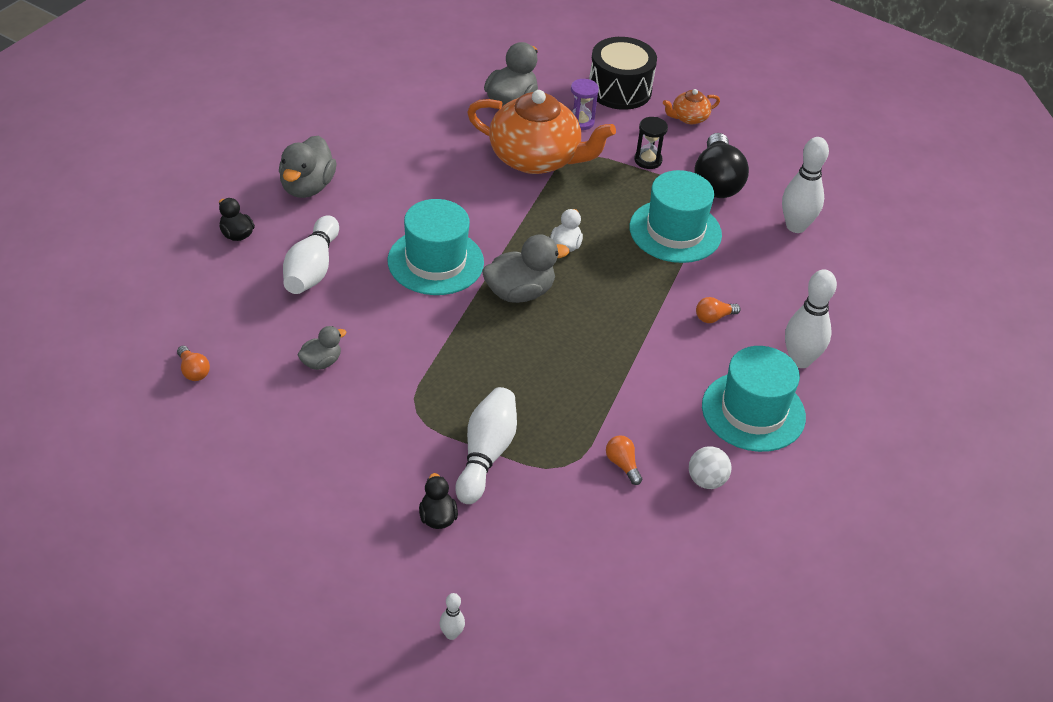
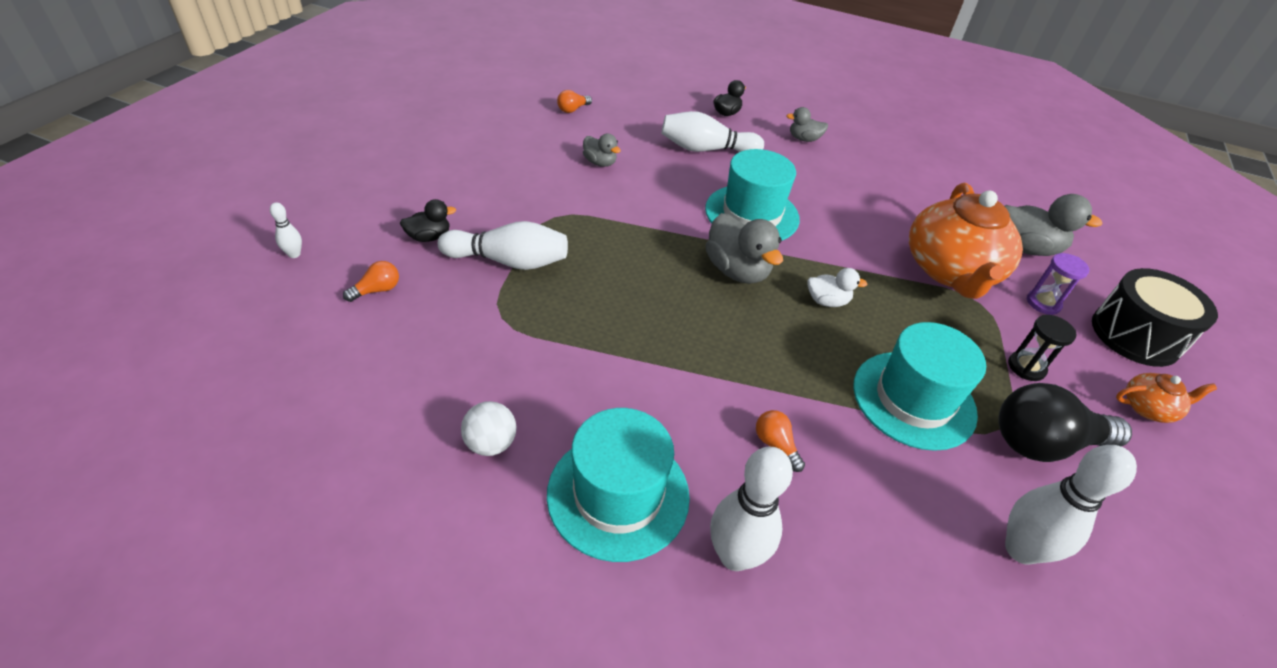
camera: 80 degrees right, 0 degrees up
grey duck [279,135,337,198] -> grey duck [786,107,828,142], size x0.57
orange light bulb [606,435,642,485] -> orange light bulb moved to [343,261,399,302]
orange teapot [663,89,720,124] -> orange teapot turned 120 degrees clockwise [1116,373,1217,423]

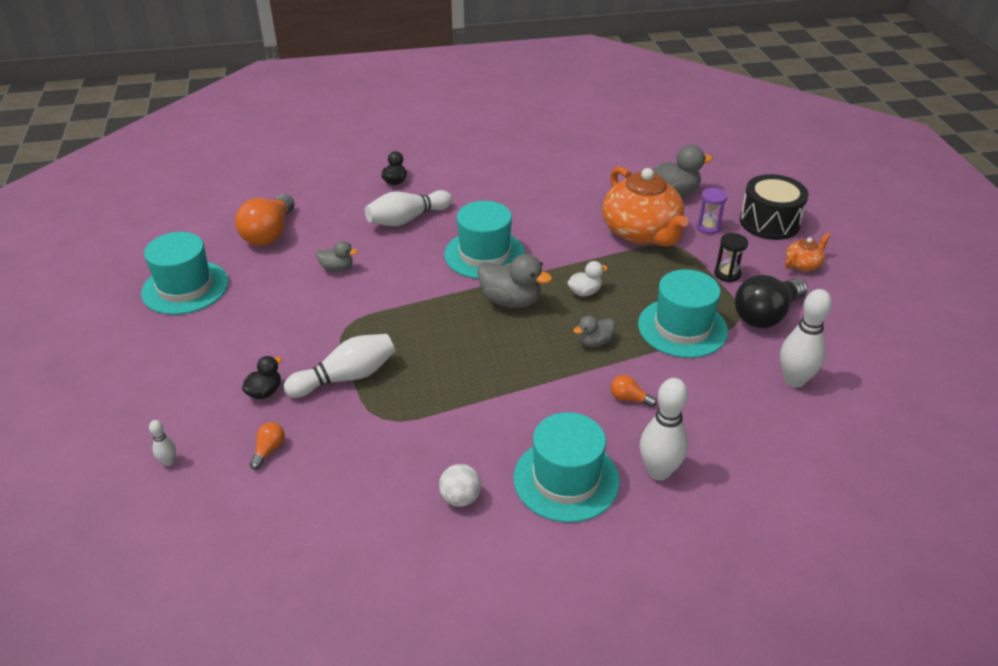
camera: 30 degrees left, 5 degrees down
orange light bulb [557,90,592,113] -> orange light bulb [235,194,295,246], size x2.22
grey duck [786,107,828,142] -> grey duck moved to [573,315,615,347]
none -> turquoise hat [141,232,229,315]

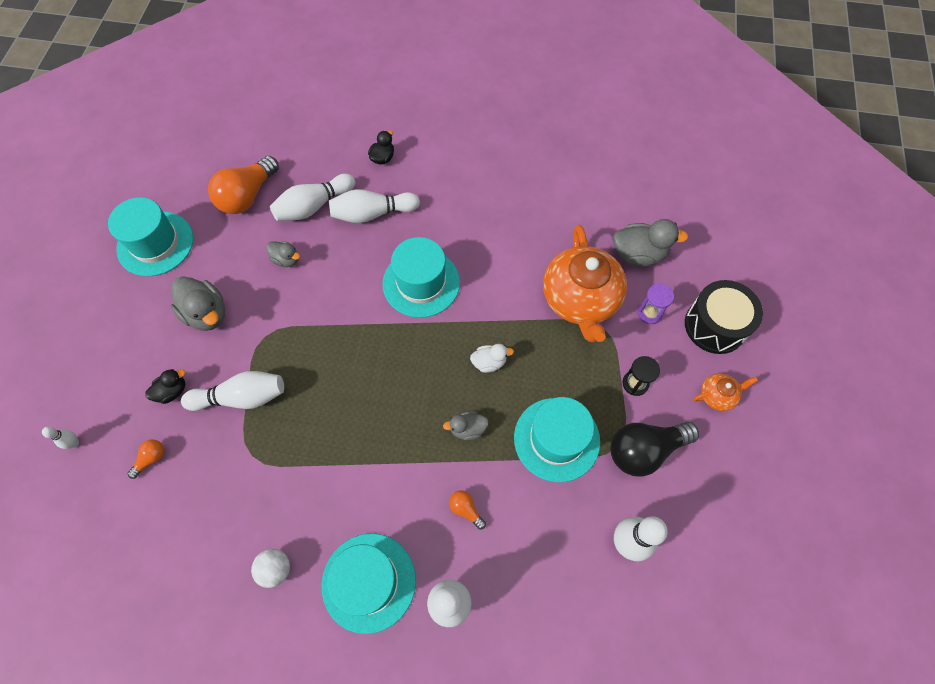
camera: 20 degrees right, 25 degrees up
grey duck [477,254,552,308] -> grey duck moved to [170,276,225,331]
none -> white bowling pin [270,174,355,221]

